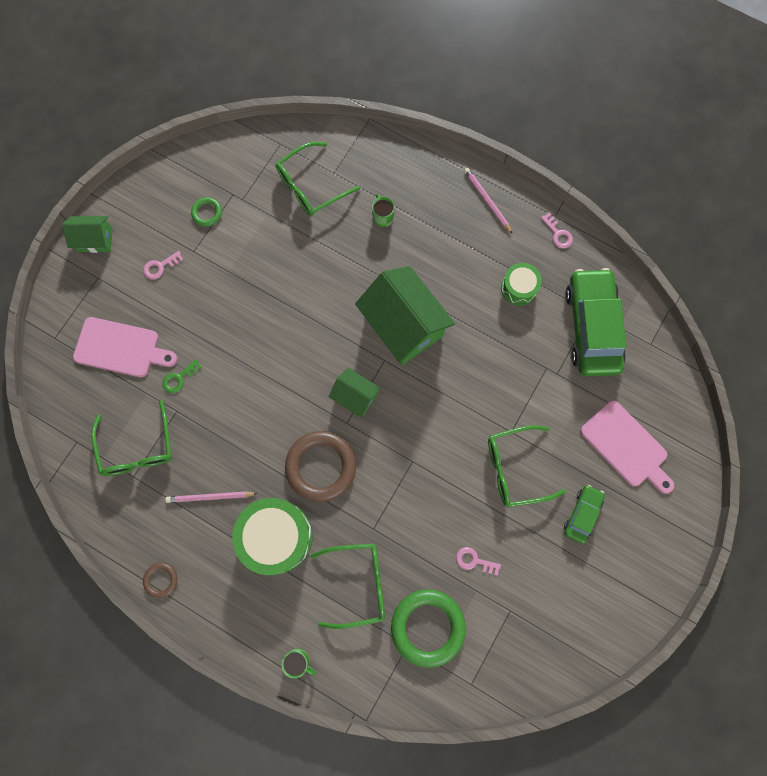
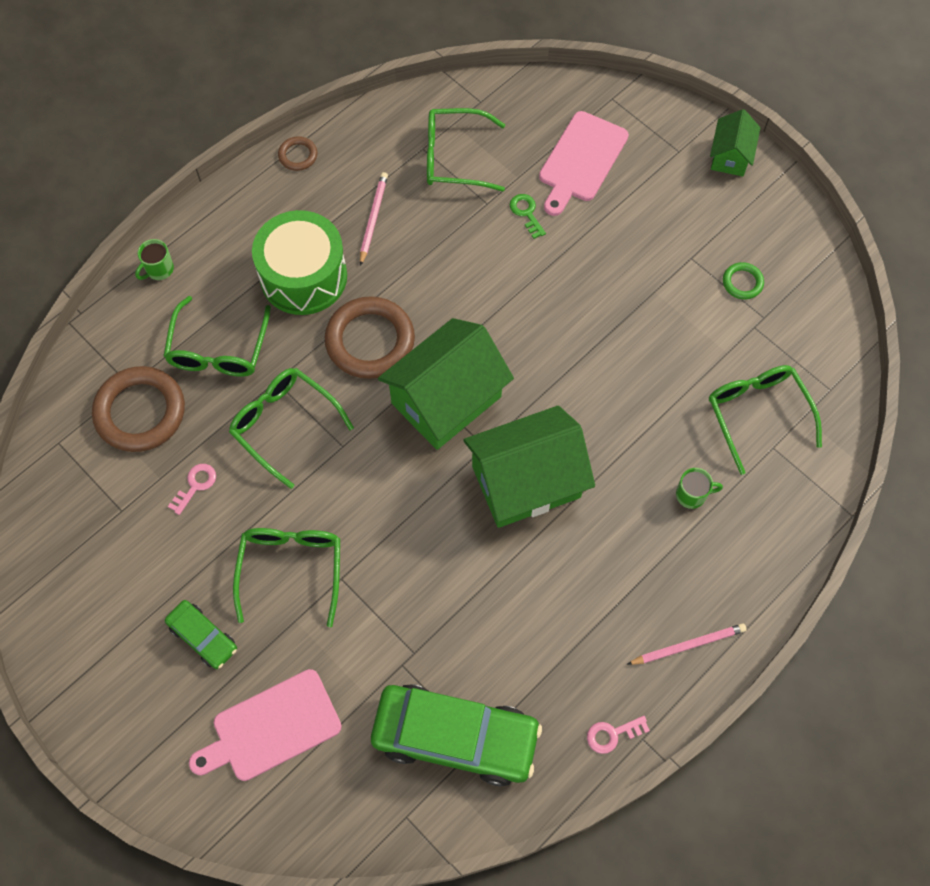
camera: 105 degrees right, 10 degrees down
pink key [143,251,184,279] -> none
green house [329,368,381,418] -> green house [378,318,514,450], size x1.92
green ring [391,589,466,668] -> brown ring [92,366,185,452]
green drum [501,263,542,305] -> none
none -> green glasses [229,368,354,489]

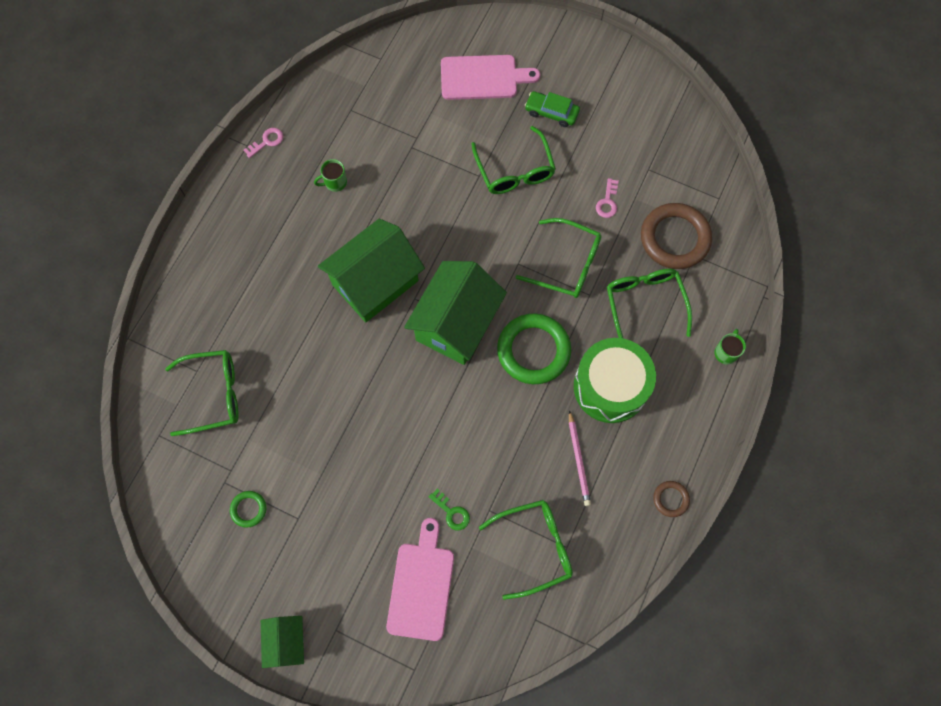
camera: 160 degrees right, 5 degrees up
pink cutting board [189,669,342,781] -> pink cutting board turned 45 degrees clockwise [441,55,540,100]
brown ring [325,296,415,379] -> green ring [497,313,571,384]
green car [371,684,542,786] -> none
pink pencil [626,624,747,665] -> none
green mug [676,468,723,509] -> green mug moved to [314,159,347,192]
green glasses [709,365,822,475] -> green glasses turned 60 degrees counterclockwise [165,350,239,436]

